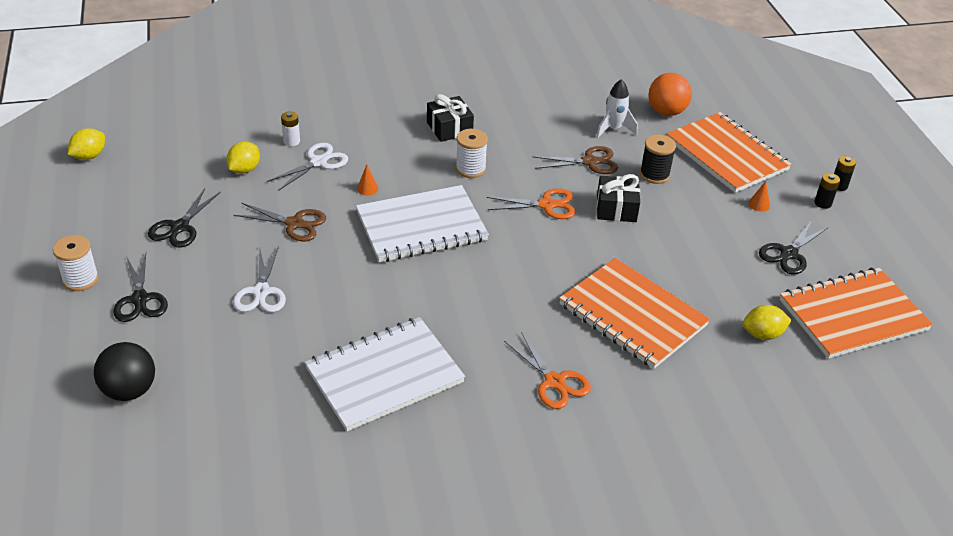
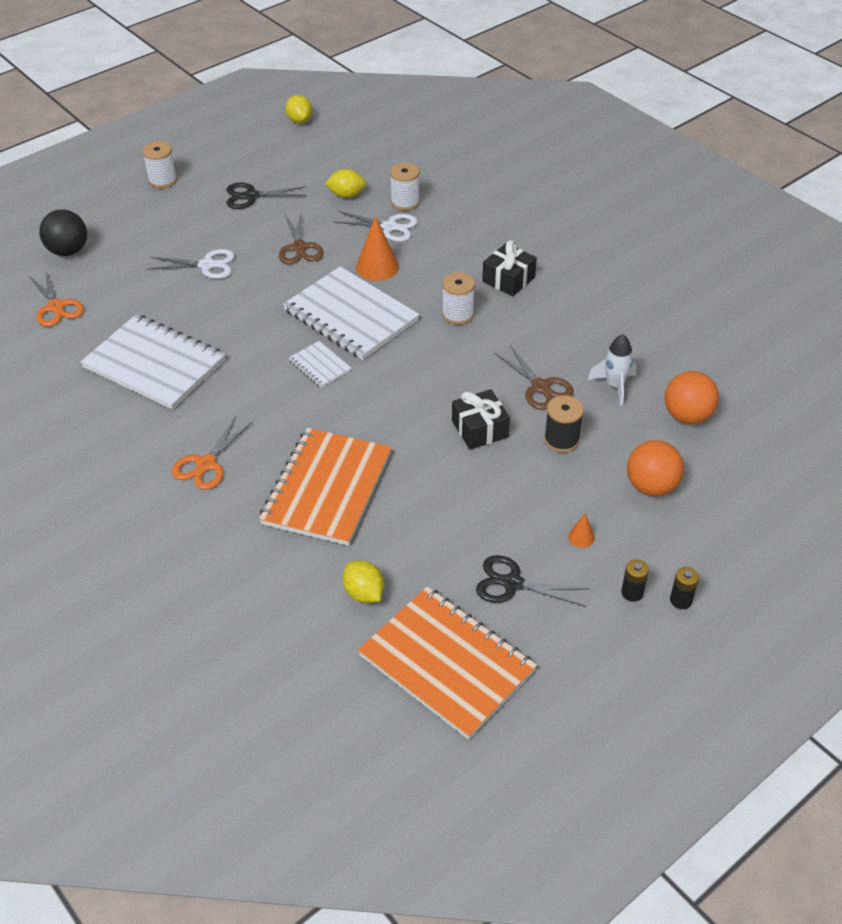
camera: 65 degrees right, 5 degrees up
yellow lemon [68,128,105,160] -> yellow lemon turned 60 degrees clockwise [285,95,312,124]
black scissors [113,253,168,322] -> none
white scissors [233,246,286,312] -> white scissors turned 150 degrees counterclockwise [147,249,235,279]
white battery [281,111,300,146] -> white spool [390,162,420,211]
orange cone [357,165,379,196] -> orange cone [356,216,399,281], size x2.03
orange scissors [487,188,576,219] -> orange scissors moved to [29,271,84,327]
orange notebook [666,112,792,193] -> orange ball [627,440,684,496]
none -> white notebook [289,341,351,388]

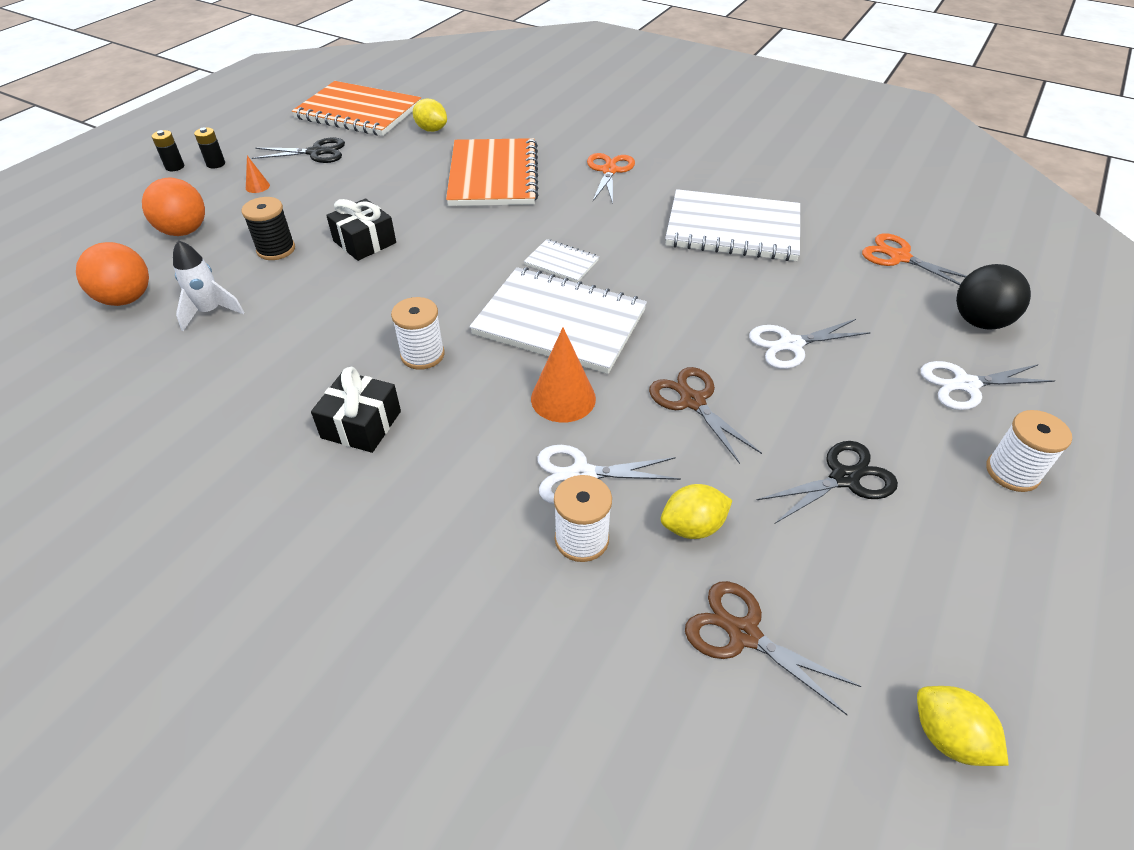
camera: 160 degrees right, 0 degrees up
brown scissors [495,345,574,410] -> brown scissors moved to [685,581,861,715]
none -> white scissors [921,361,1055,410]

